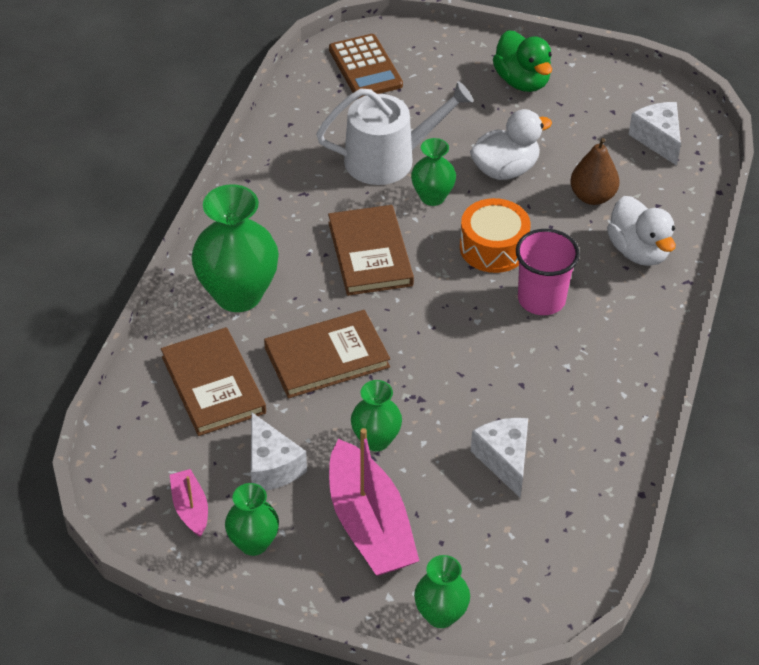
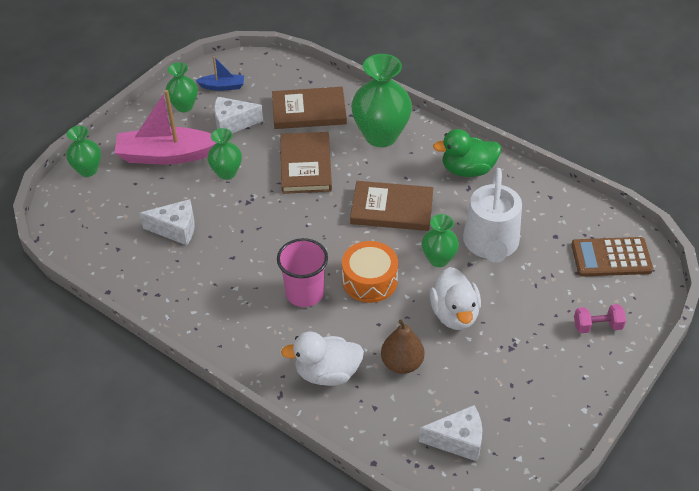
camera: 110 degrees right, 0 degrees up
pink boat [170,469,208,537] -> blue boat [195,56,244,91]
green duck [493,30,552,92] -> green duck moved to [433,129,501,177]
none -> pink dumbbell [574,304,626,333]

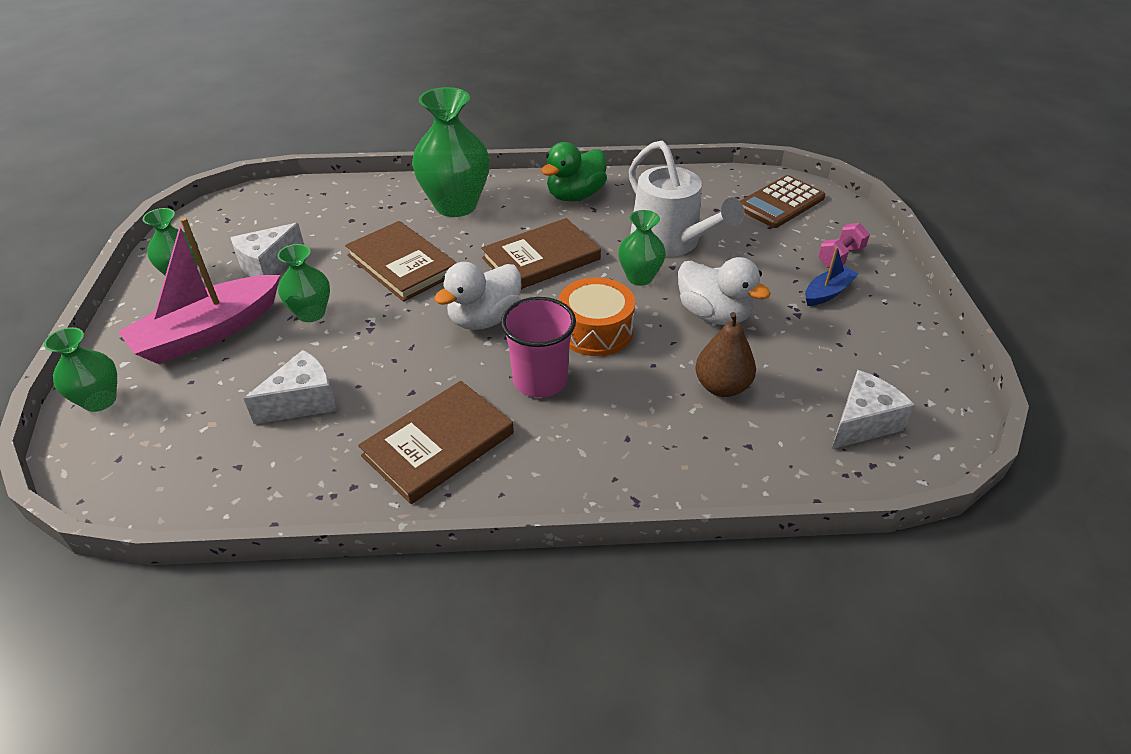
camera: 40 degrees left, 5 degrees down
blue boat [195,56,244,91] -> blue boat moved to [805,247,859,306]
brown book [272,87,347,129] -> brown book moved to [358,381,514,504]
white duck [281,332,364,386] -> white duck moved to [434,262,521,330]

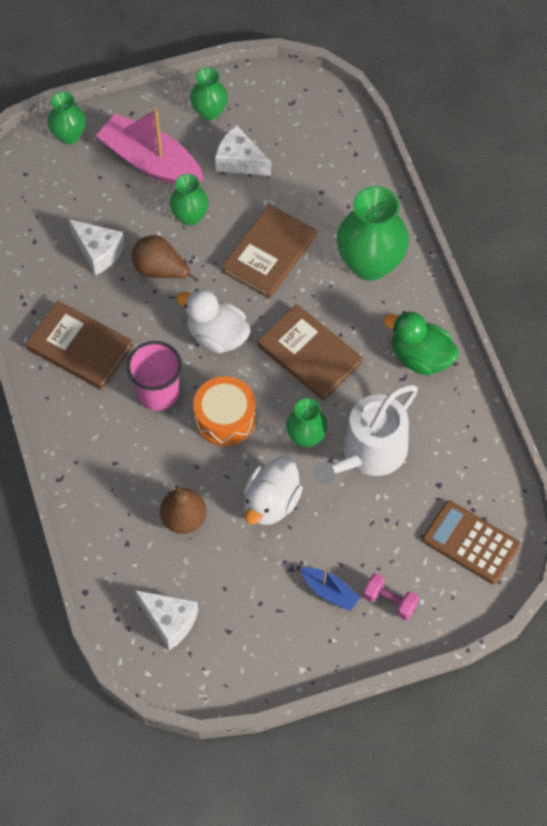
camera: 75 degrees right, 20 degrees up
none -> brown pear [131,235,199,283]

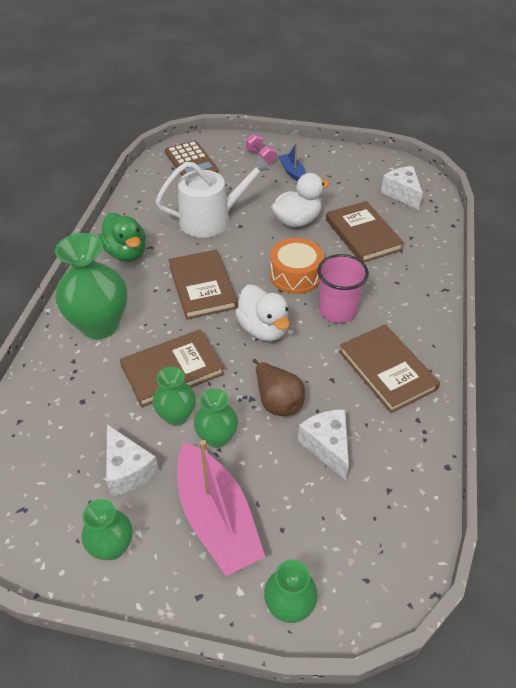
camera: 150 degrees left, 15 degrees down
brown pear [160,485,206,534] -> brown book [326,201,404,262]
green vase [286,398,328,448] -> green vase moved to [153,367,196,426]

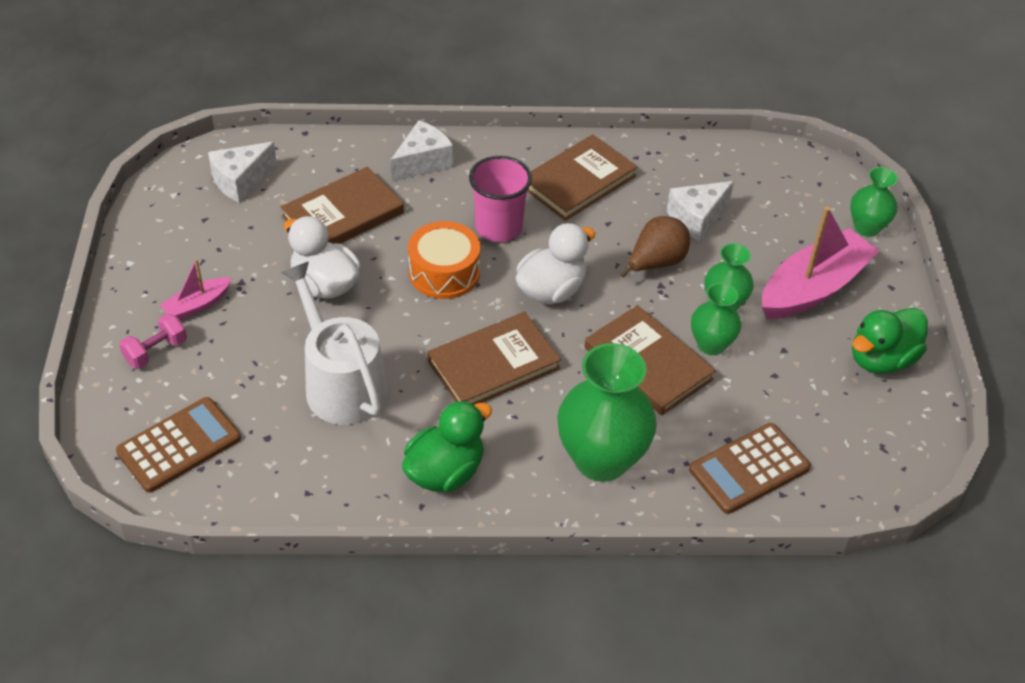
camera: 105 degrees left, 0 degrees up
green vase [81,499,132,560] -> green duck [852,308,928,374]
white cheese [106,424,159,496] -> white cheese moved to [391,120,453,181]
blue boat [279,142,306,182] -> pink boat [160,259,232,320]
none -> brown calculator [689,423,811,514]

